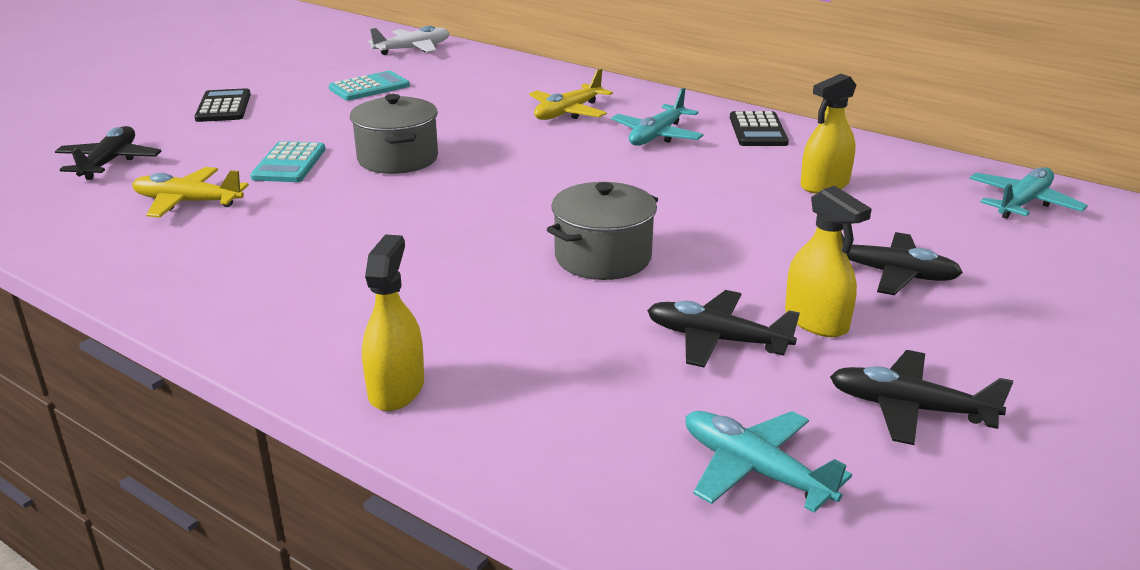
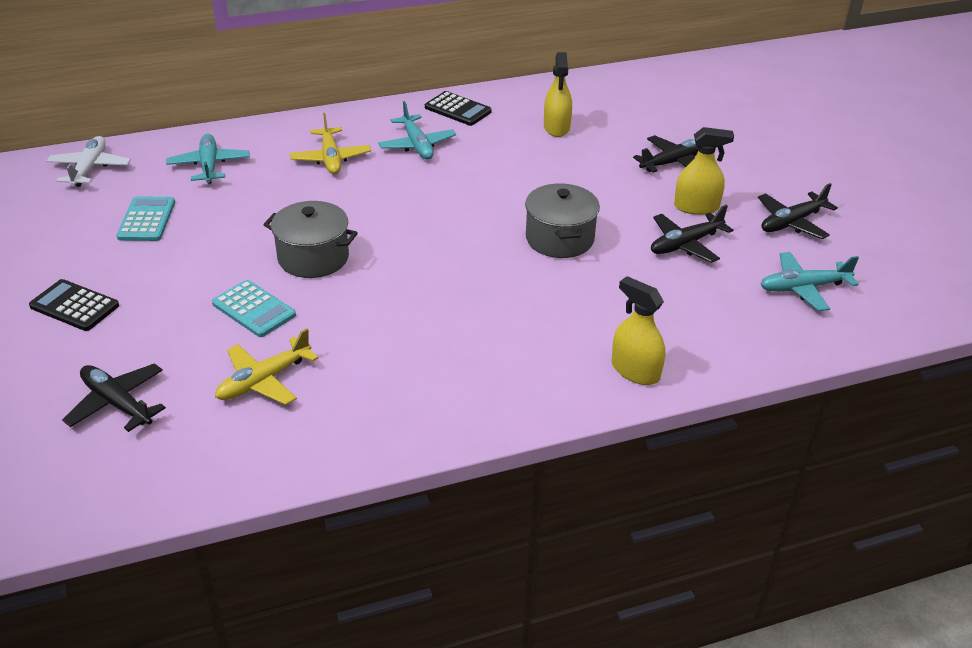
camera: 55 degrees left, 10 degrees up
turquoise plane [969,167,1088,219] -> turquoise plane moved to [166,134,250,184]

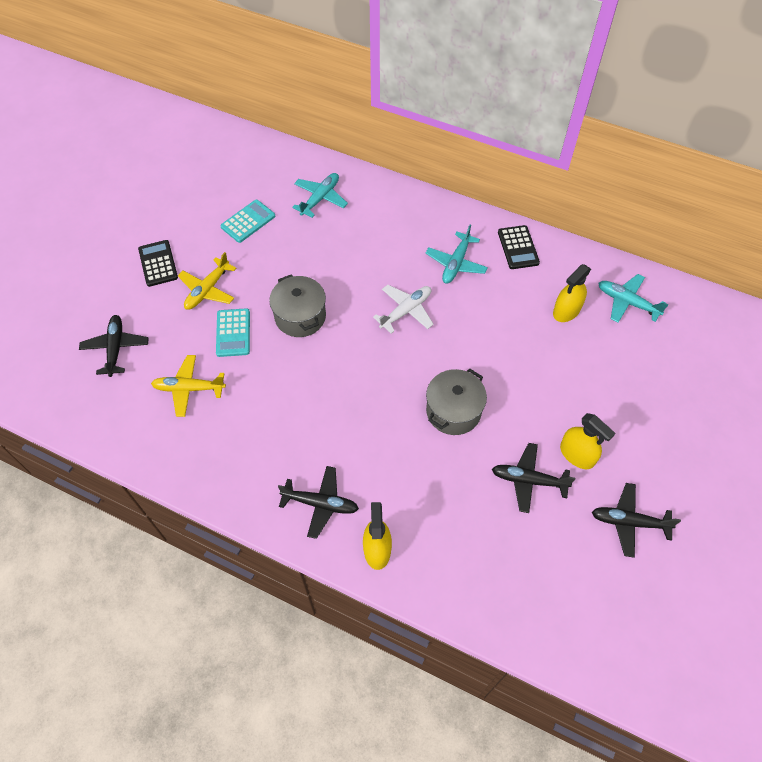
camera: 45 degrees right, 20 degrees up
white plane [46,136,131,187] -> white plane moved to [373,285,434,334]
yellow plane [290,113,371,174] -> yellow plane moved to [178,252,237,310]
black plane [633,135,698,173] -> black plane moved to [278,466,359,539]
turquoise plane [760,252,859,311] -> turquoise plane moved to [598,274,668,323]

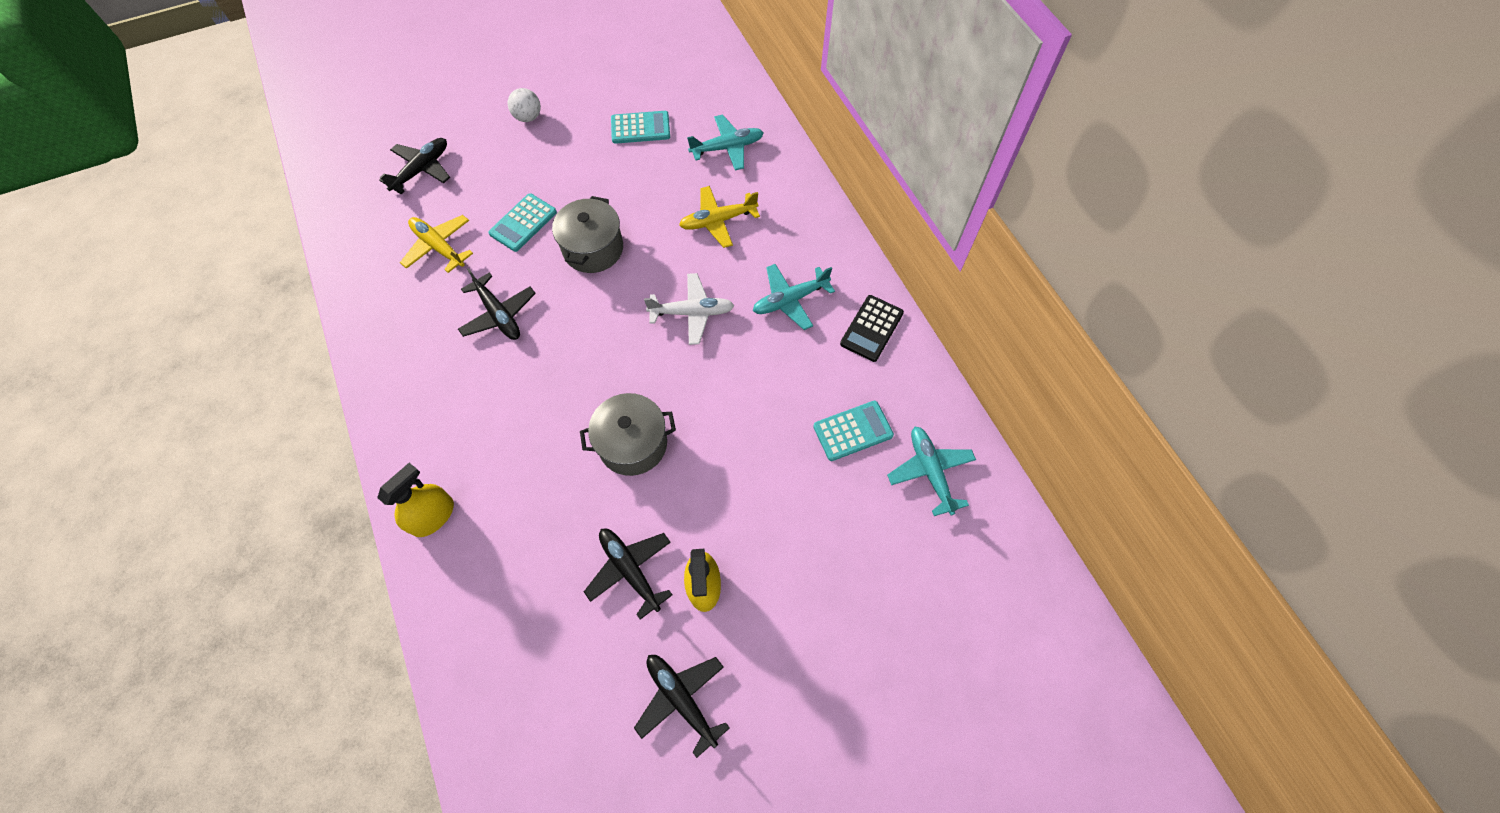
camera: 40 degrees right, 5 degrees up
black calculator [138,240,178,287] -> white ball [508,88,541,122]
yellow plane [178,252,237,310] -> yellow plane moved to [679,186,760,248]
black plane [278,466,359,539] -> black plane moved to [458,268,536,340]
yellow spray bottle [553,264,591,322] -> turquoise calculator [813,401,894,461]

